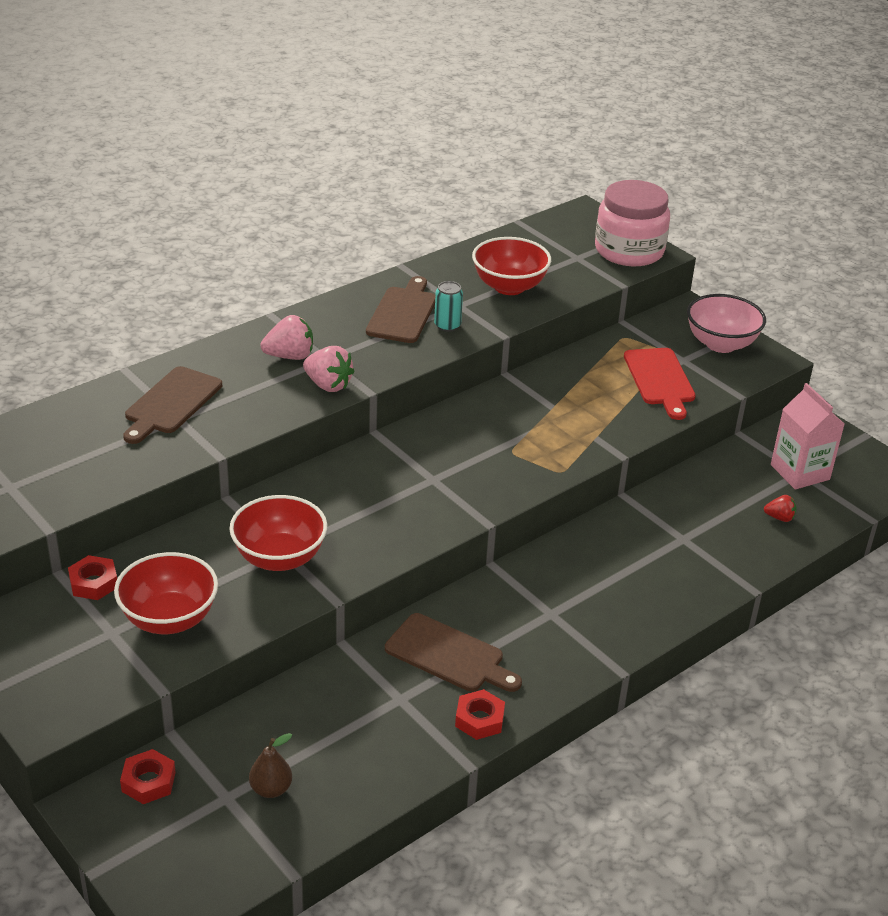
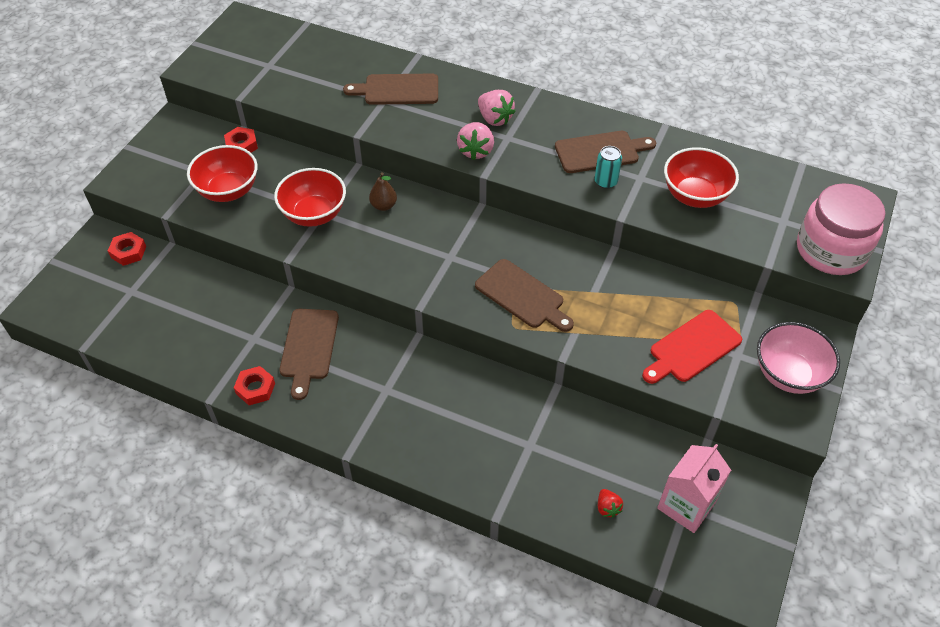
camera: 65 degrees right, 15 degrees up
brown pear [249,733,292,798] -> brown pear moved to [369,172,397,211]
none -> brown cutting board [475,259,574,332]

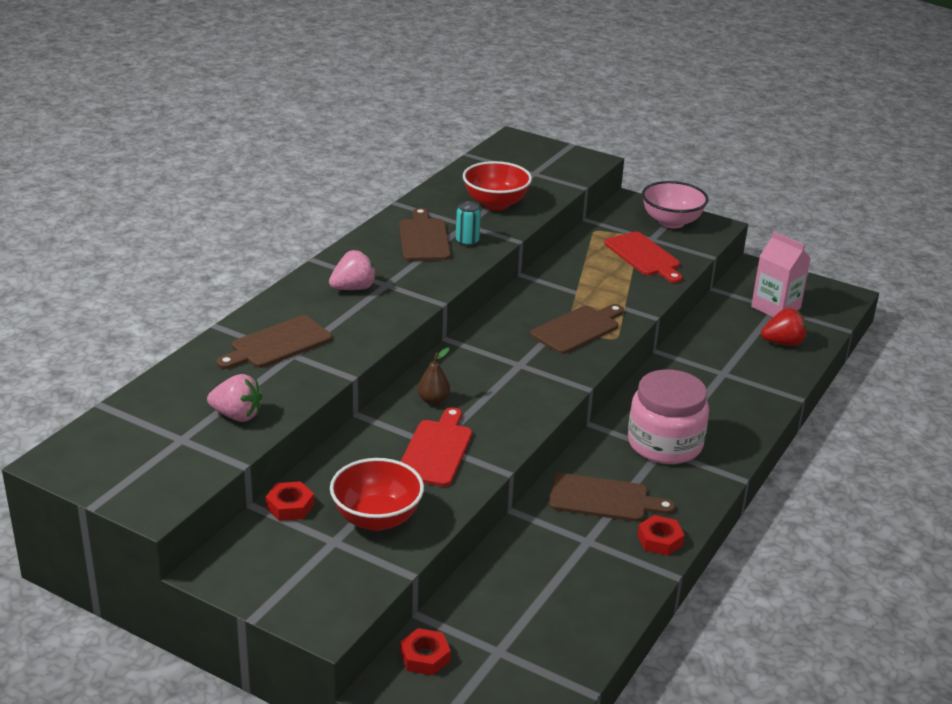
camera: 85 degrees left, 20 degrees down
red bowl [274,168,346,227] -> red cutting board [400,407,472,487]
brown cutting board [343,74,438,105] -> brown cutting board turned 45 degrees clockwise [217,315,332,369]
pink strawberry [457,122,494,160] -> pink strawberry moved to [207,374,262,422]
red strawberry [598,489,623,518] -> red strawberry [761,308,806,346], size x1.70
pink jar [797,183,885,275] -> pink jar moved to [628,370,709,464]

